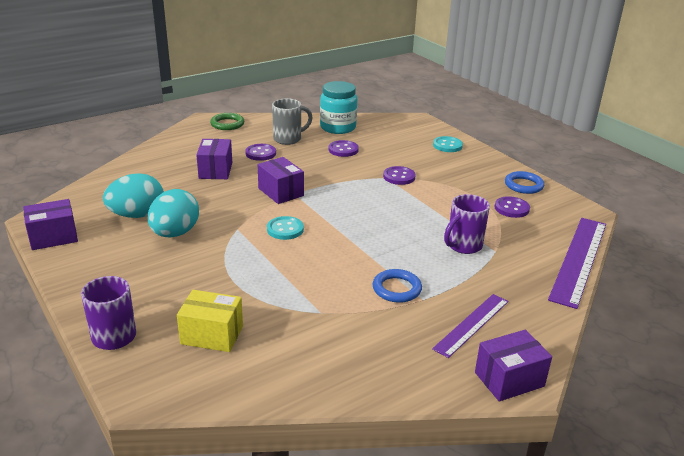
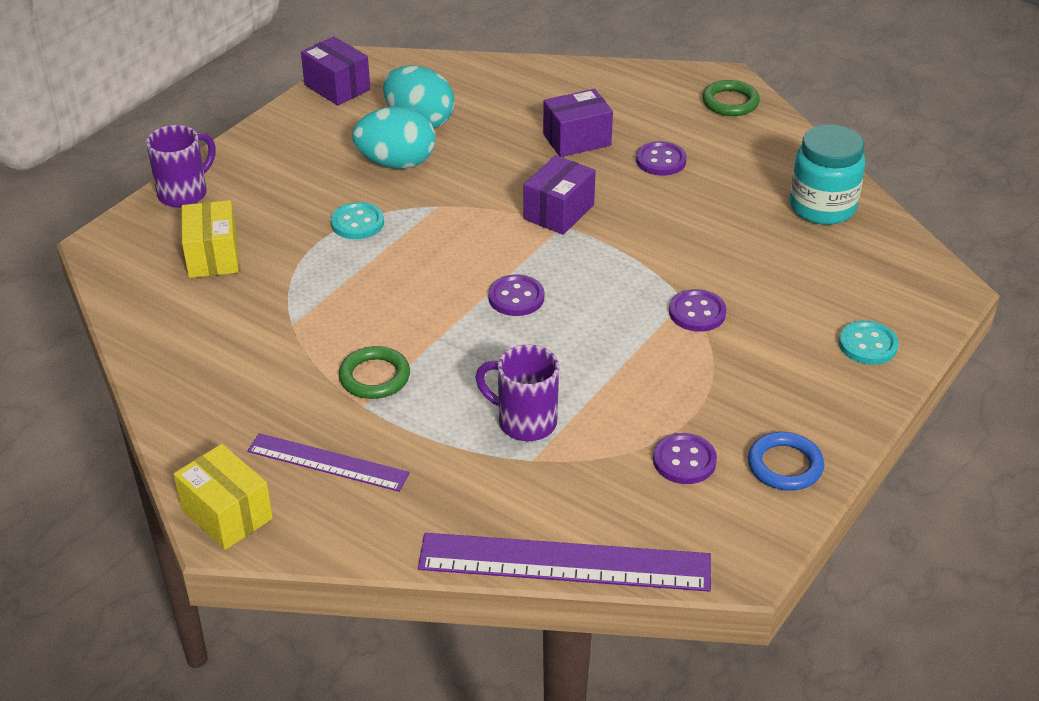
camera: 70 degrees right, 10 degrees up
turquoise button [267,216,304,240] -> turquoise button moved to [331,202,384,239]
grey mug [272,98,313,145] -> none
purple button [329,140,359,157] -> purple button moved to [488,274,544,316]
blue ring [373,269,422,303] -> green ring [339,346,410,399]
purple box [475,330,552,401] -> yellow box [174,444,273,550]

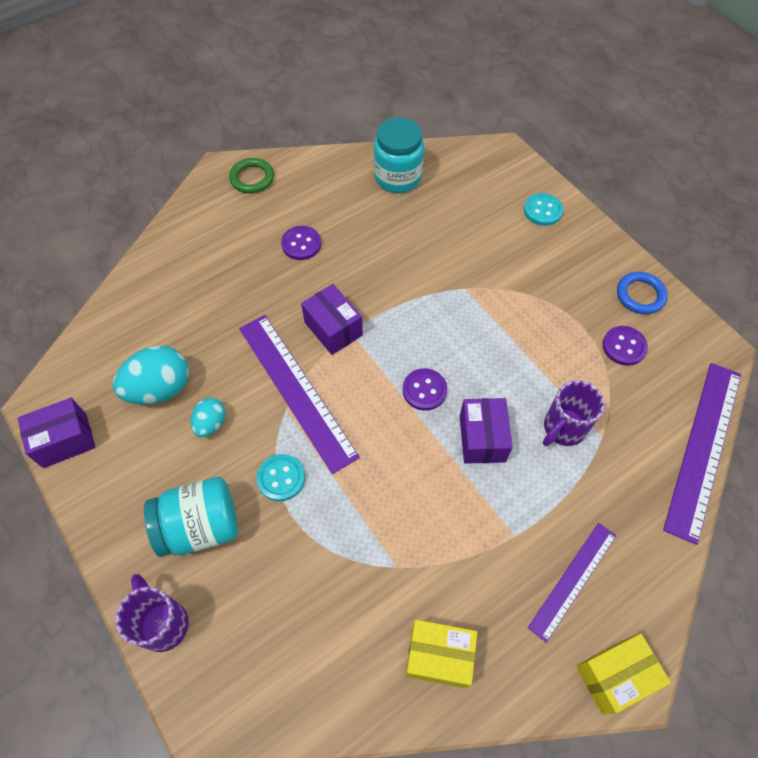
camera: 70 degrees left, 20 degrees up
yellow box [182,200,239,278] -> yellow box moved to [406,620,477,688]
green ring [339,346,410,399] -> none
turquoise egg [352,106,436,169] -> turquoise egg [191,398,225,437], size x0.56
purple box [543,89,613,157] -> purple box moved to [460,398,513,464]
purple button [669,289,727,332] -> none
none -> turquoise jar [144,477,238,557]
none -> purple ruler [239,315,360,474]

